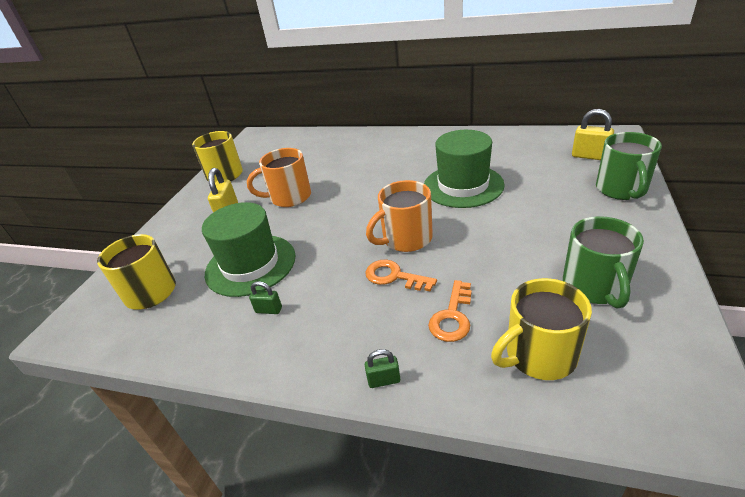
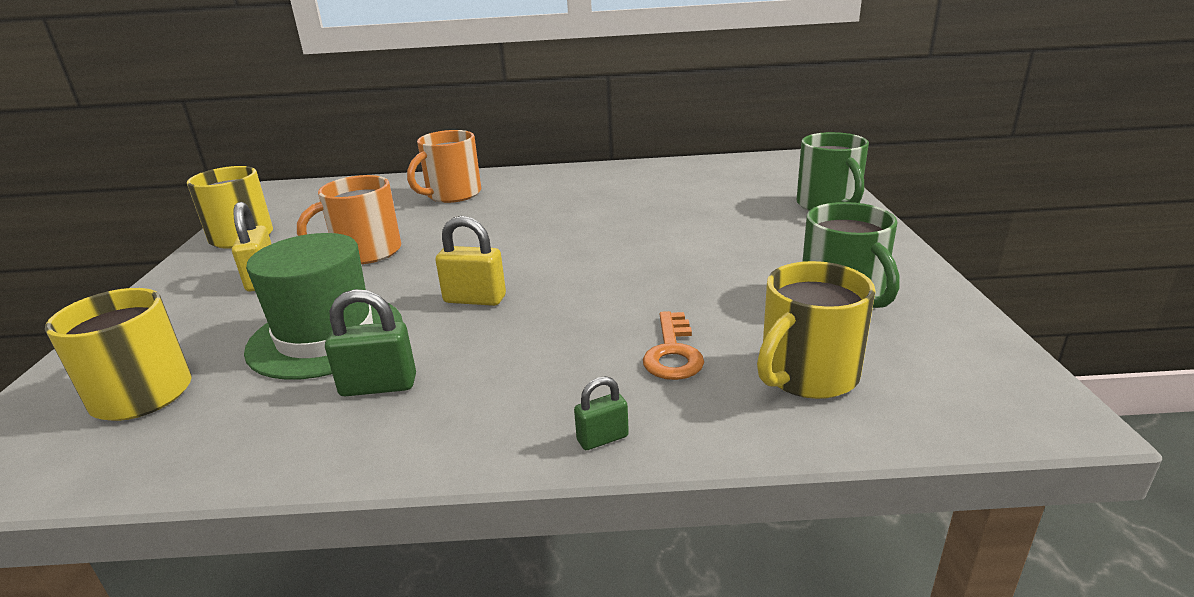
camera: 20 degrees left, 10 degrees down
green padlock [249,281,282,314] -> green padlock [325,289,416,396], size x1.68
orange key [365,259,437,291] -> none
orange mug [366,180,433,252] -> orange mug moved to [407,130,481,203]
green hat [424,130,505,208] -> none
yellow padlock [572,109,614,160] -> yellow padlock moved to [436,216,506,306]

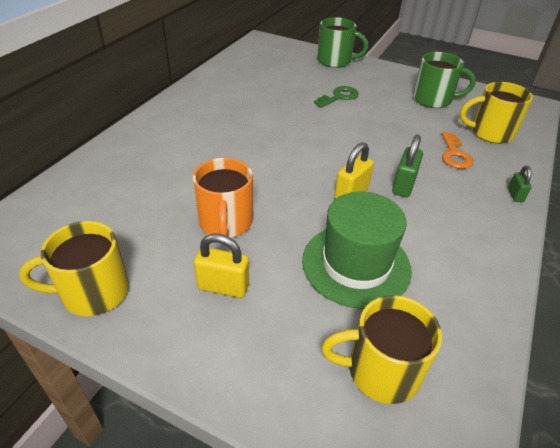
camera: 65 degrees left, 15 degrees up
green padlock [325,289,416,396] -> green padlock moved to [392,135,423,197]
orange mug [407,130,481,203] -> none
orange key [643,311,704,380] -> orange key turned 60 degrees clockwise [442,132,473,169]
yellow mug [757,261,875,399] -> yellow mug turned 105 degrees clockwise [460,82,533,144]
none -> green key [314,86,358,108]

